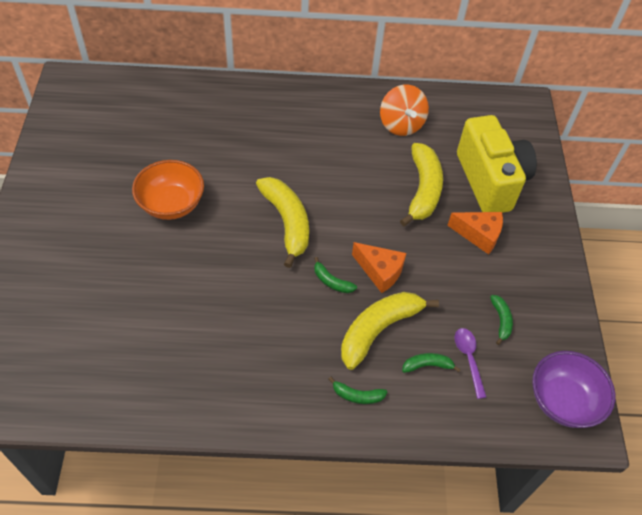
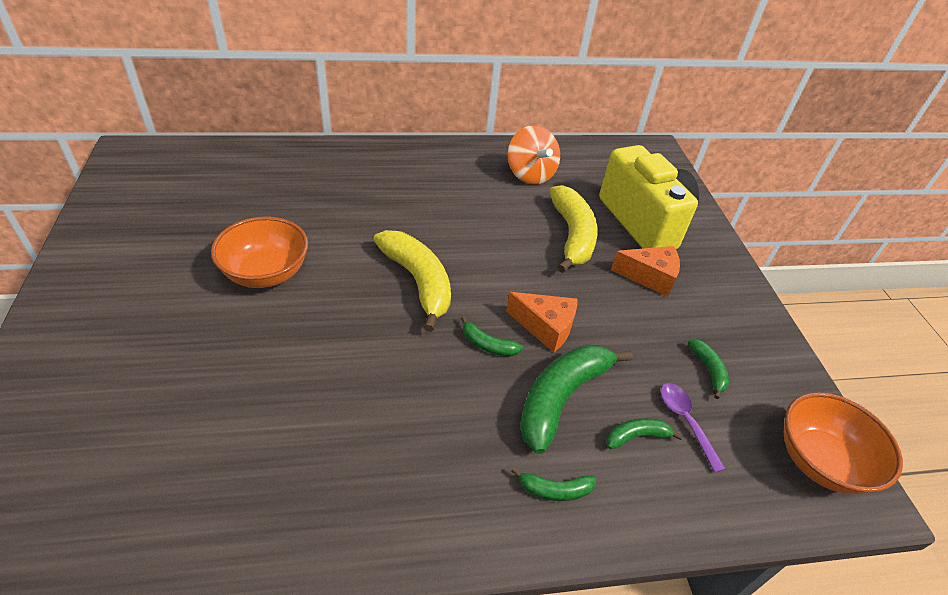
camera: 10 degrees left, 10 degrees down
yellow banana [341,292,439,370] -> green banana [520,345,633,454]
purple bowl [532,351,616,428] -> orange bowl [784,392,903,494]

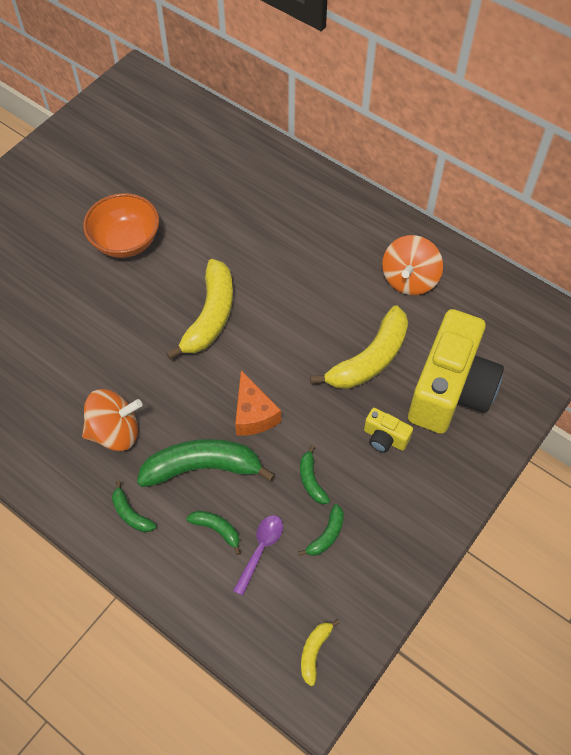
camera: 50 degrees right, 15 degrees up
green banana [461,316,523,356] -> green banana moved to [300,445,330,504]
orange cheese [611,246,680,297] -> yellow camera [364,408,413,453]
orange bowl [784,392,903,494] -> yellow banana [301,619,340,686]
none -> orange spinning top [82,389,142,451]

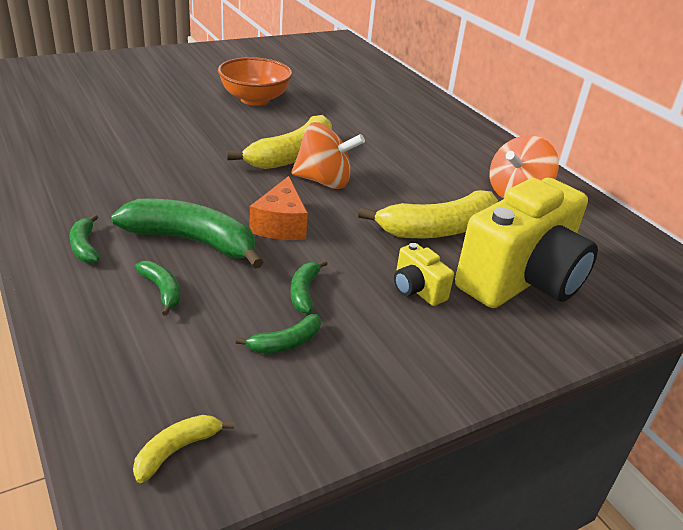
camera: 20 degrees right, 25 degrees down
orange spinning top [82,389,142,451] -> orange spinning top moved to [291,122,365,189]
purple spoon [233,515,283,596] -> none

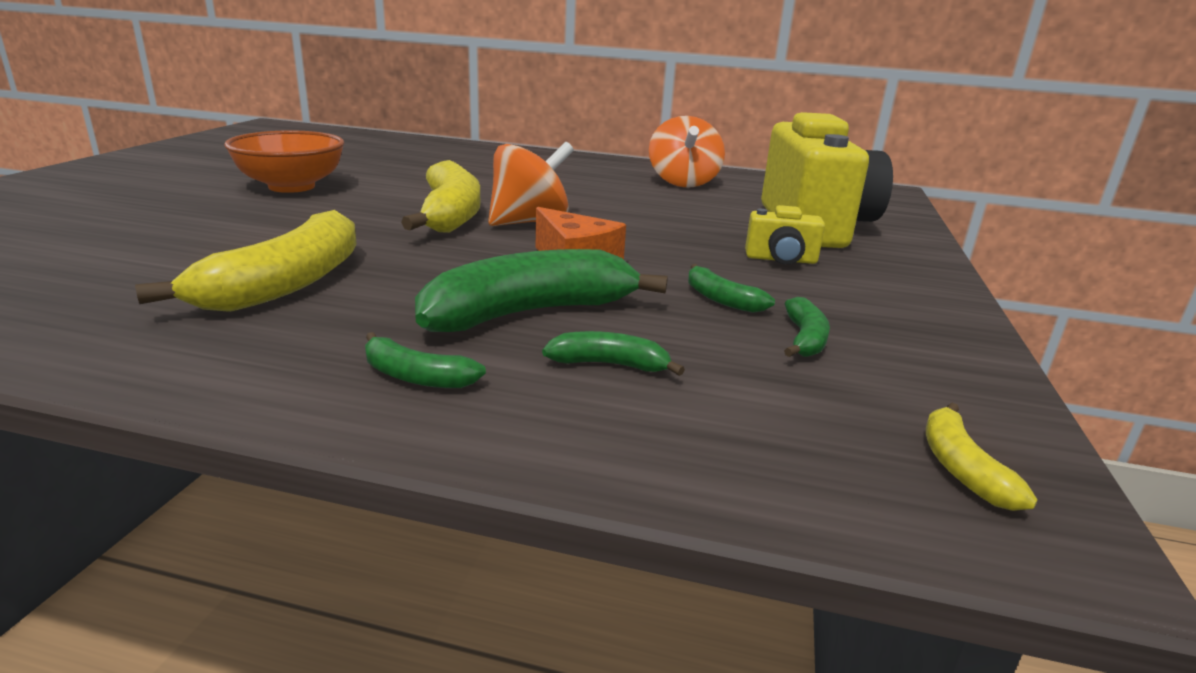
camera: 45 degrees left, 10 degrees down
yellow banana [358,190,498,238] -> yellow banana moved to [135,210,357,312]

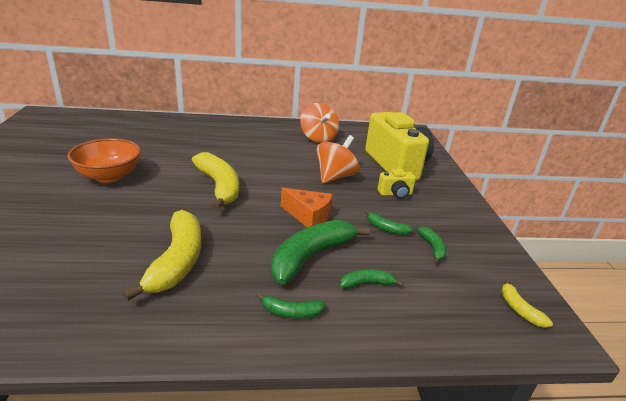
camera: 20 degrees left, 5 degrees up
orange spinning top [488,142,574,226] -> orange spinning top moved to [316,135,359,183]

